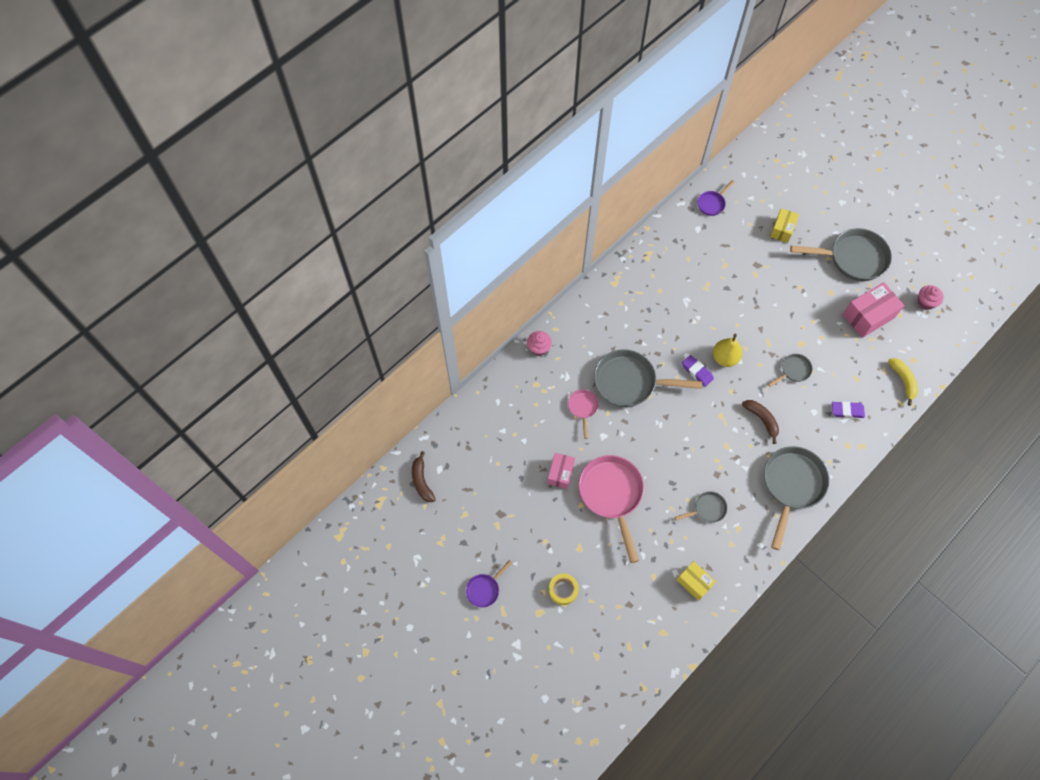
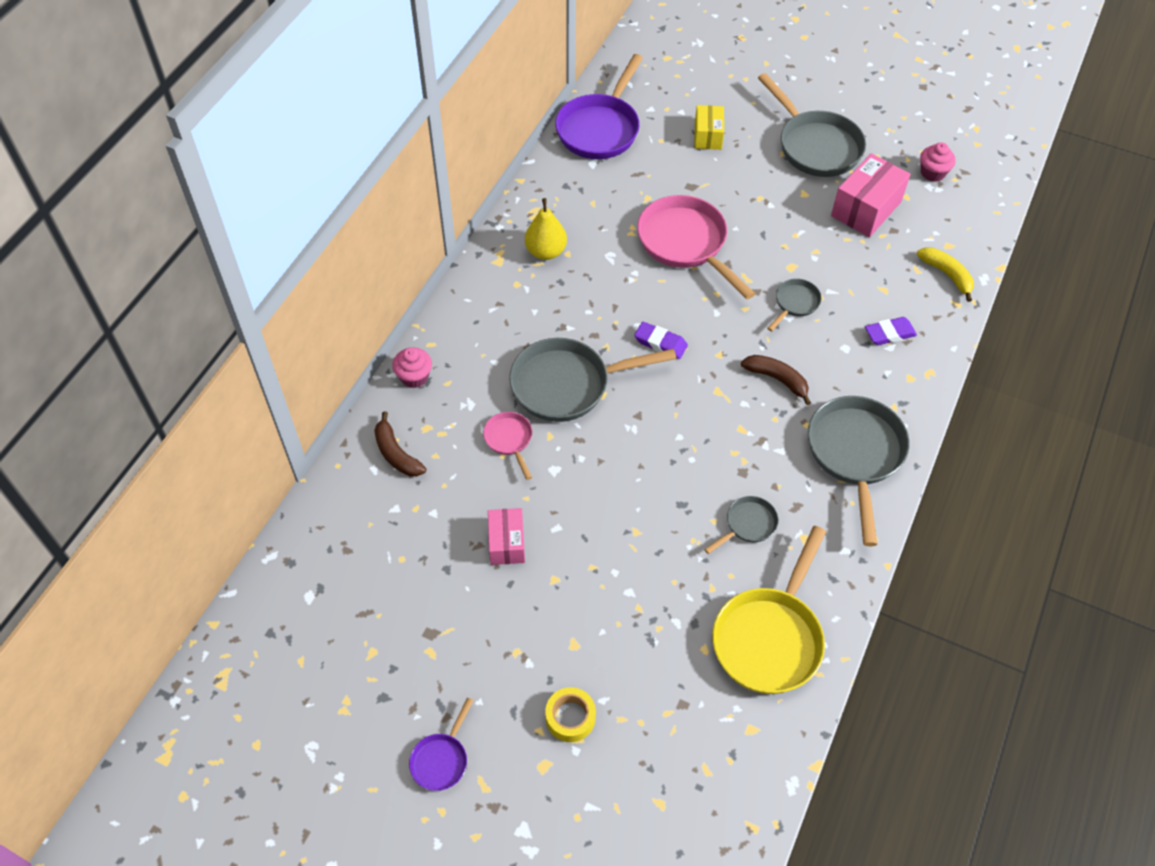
camera: 20 degrees left, 10 degrees down
brown banana [412,451,436,502] -> brown banana moved to [374,412,426,476]
pink pan [579,455,644,563] -> pink pan moved to [637,195,755,300]
yellow box [677,561,716,601] -> yellow pan [712,526,826,694]
purple pan [698,180,735,216] -> purple pan [555,54,643,159], size x2.04
yellow pear [713,334,742,367] -> yellow pear moved to [525,198,567,260]
grey pan [790,228,892,281] -> grey pan turned 75 degrees clockwise [758,73,866,177]

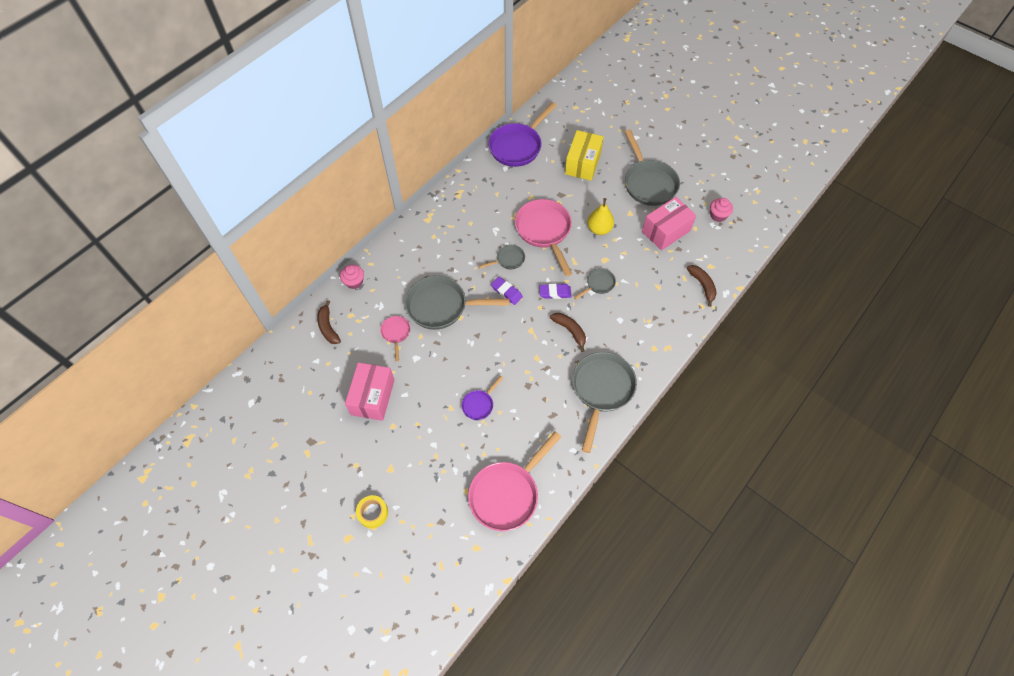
camera: 15 degrees right, 5 degrees up
purple pan [409,698,474,791] -> purple pan moved to [462,376,503,420]
pink box [488,508,525,565] -> pink box [345,362,395,421], size x1.61
yellow pear [525,198,567,260] -> yellow pear moved to [587,198,614,235]
yellow box [695,105,724,150] -> yellow box [565,130,604,181], size x1.61
grey pan [704,496,778,554] -> grey pan moved to [479,245,525,269]
yellow pan [712,526,826,694] -> pink pan [468,431,561,531]
purple eraser [865,317,917,345] -> purple eraser moved to [539,284,572,299]
yellow banana [917,247,974,302] -> brown banana [687,265,717,307]

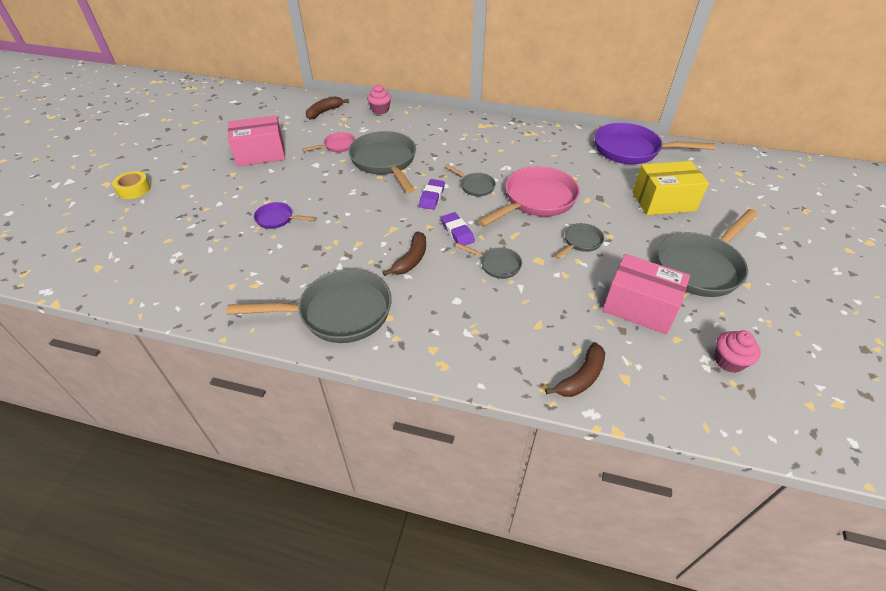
camera: 65 degrees right, 15 degrees down
pink pan [468,431,561,531] -> none
yellow pear [587,198,614,235] -> grey pan [555,223,604,259]

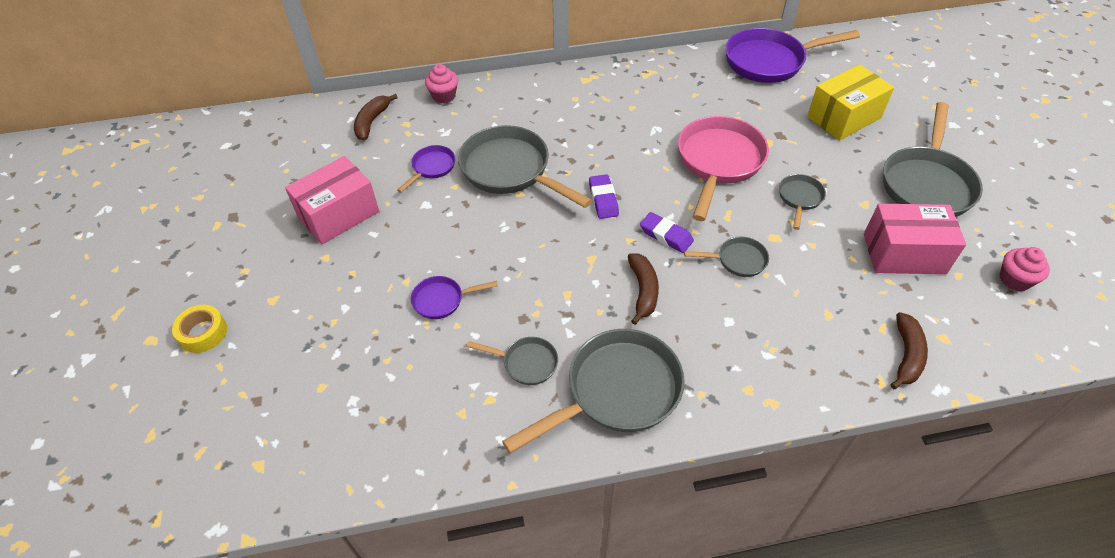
camera: 25 degrees left, 5 degrees up
pink pan [302,132,356,152] -> purple pan [397,145,455,193]
grey pan [445,164,496,196] -> grey pan moved to [467,337,558,385]

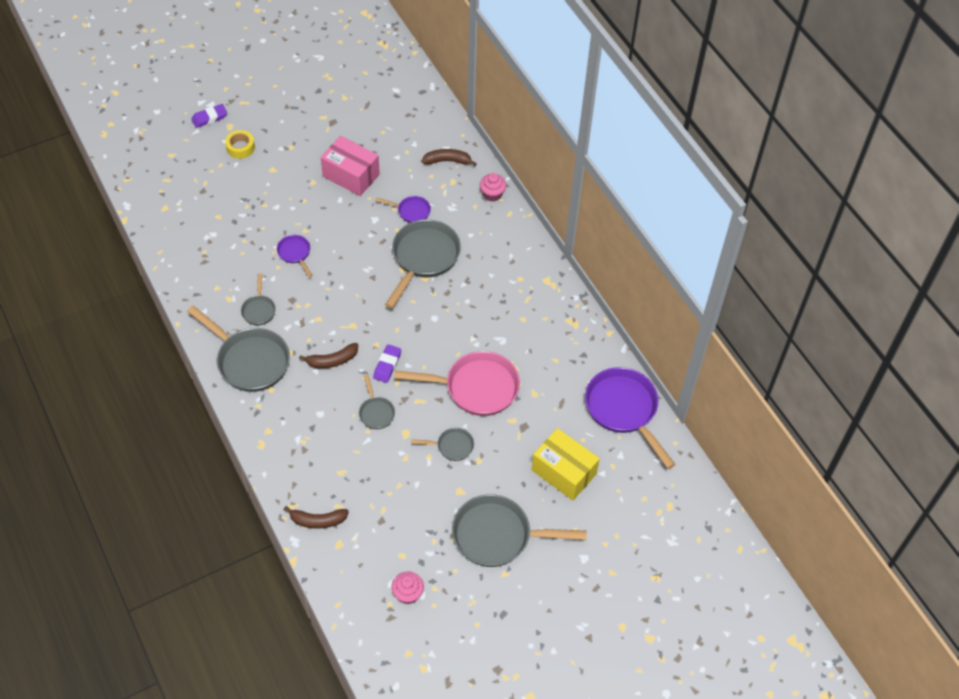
camera: 70 degrees right, 5 degrees up
purple eraser [589,174,619,219] -> purple eraser moved to [191,104,227,128]
pink box [864,204,966,274] -> none

